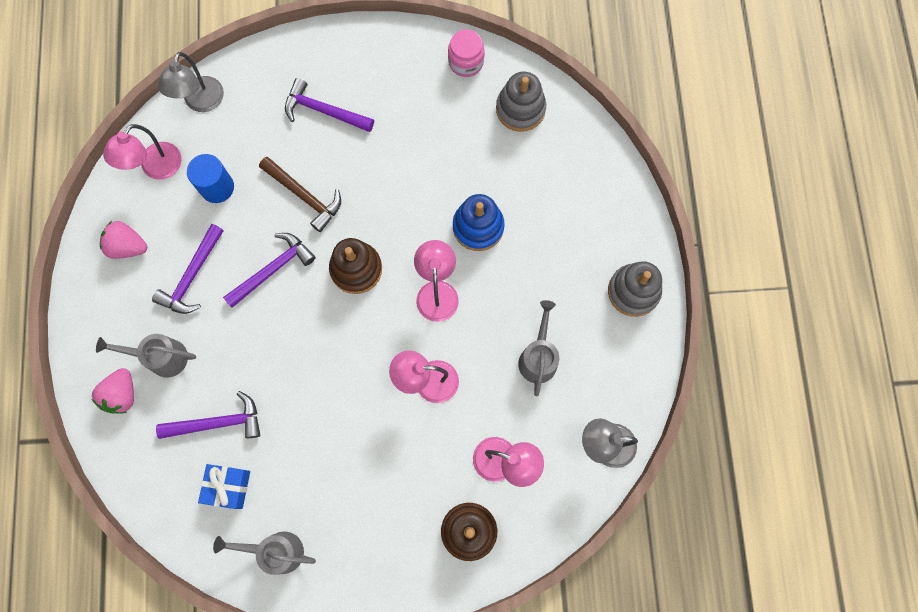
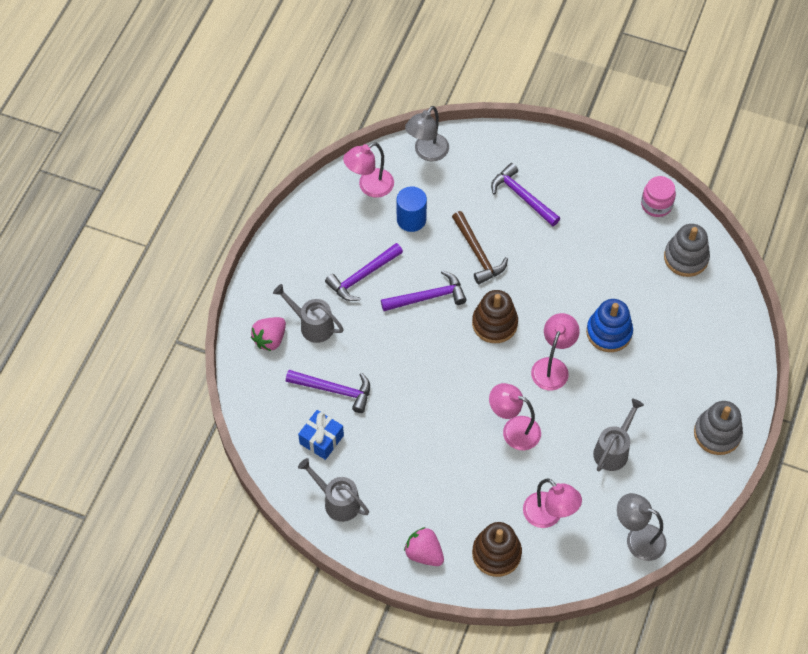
camera: 25 degrees right, 15 degrees down
pink strawberry [100,221,147,259] -> pink strawberry moved to [404,527,444,566]

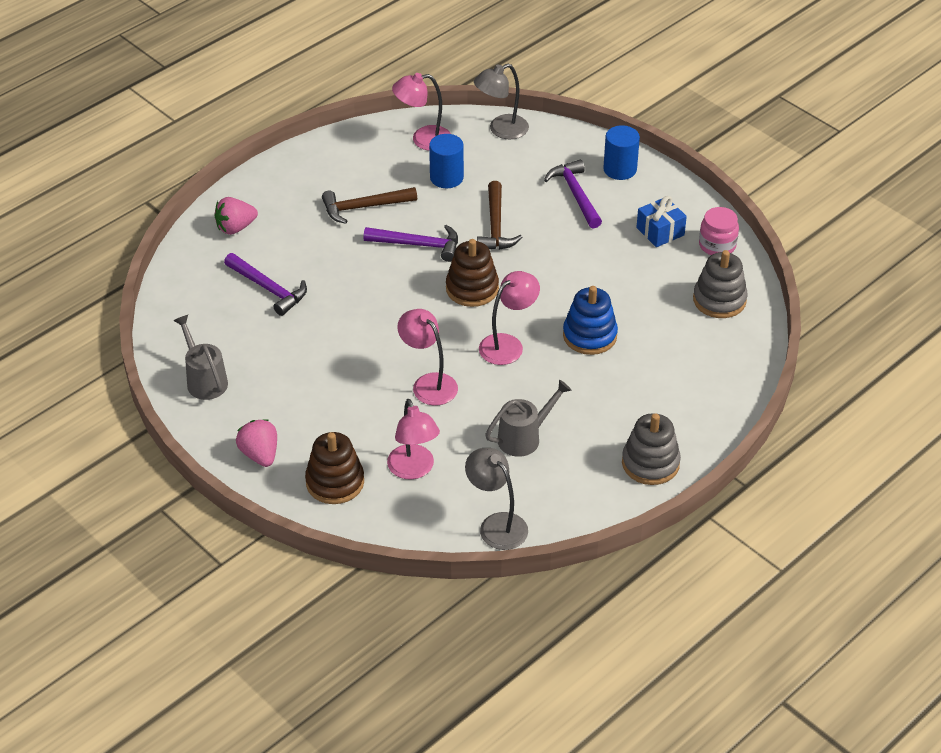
camera: 25 degrees right, 15 degrees down
grey watering can [273,284,344,343] -> none
blue gift [298,410,344,460] -> blue gift moved to [636,196,687,247]
purple hammer [325,243,403,301] -> brown hammer [322,187,417,224]
none -> blue cylinder [603,125,640,180]

